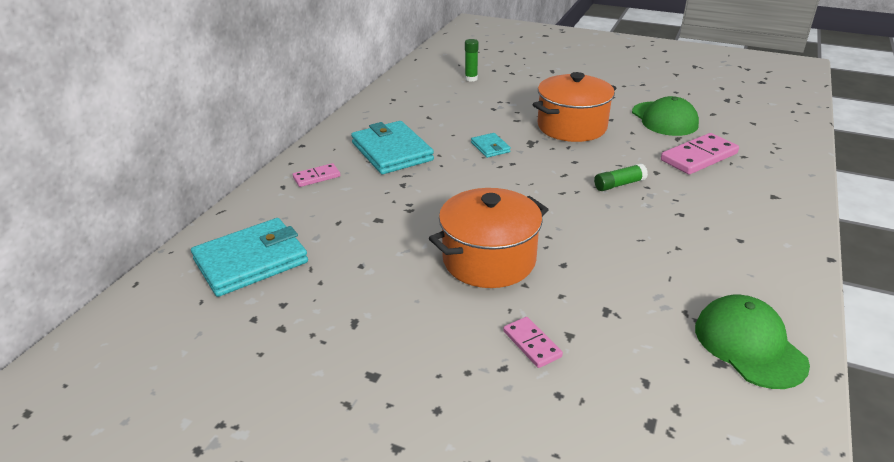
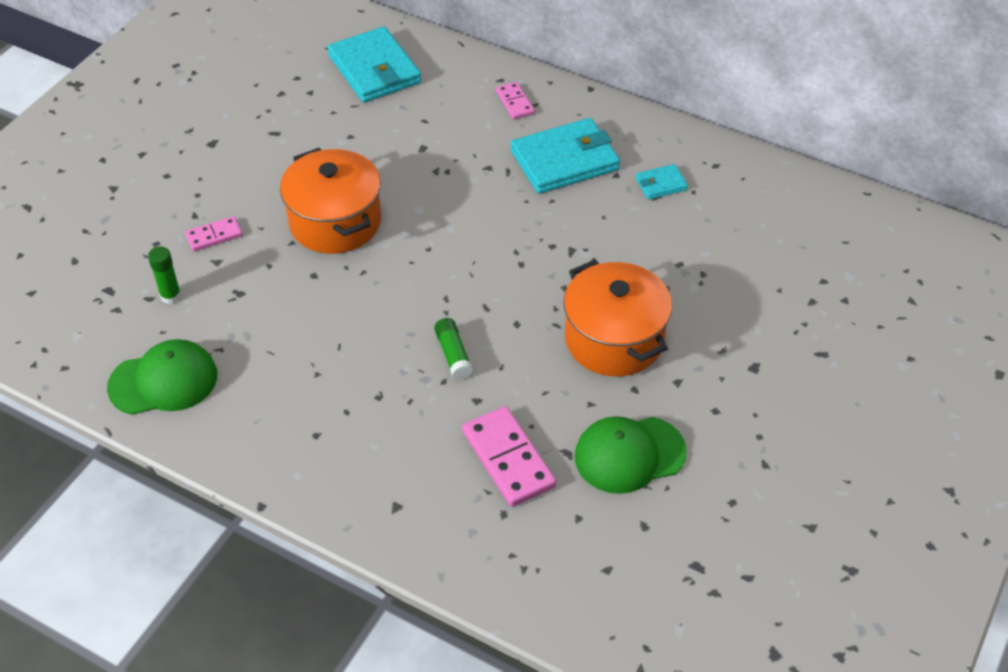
camera: 95 degrees right, 15 degrees up
green glue stick [465,39,478,82] -> green glue stick moved to [148,247,181,304]
turquoise wallet [471,133,511,158] -> turquoise wallet moved to [635,164,688,200]

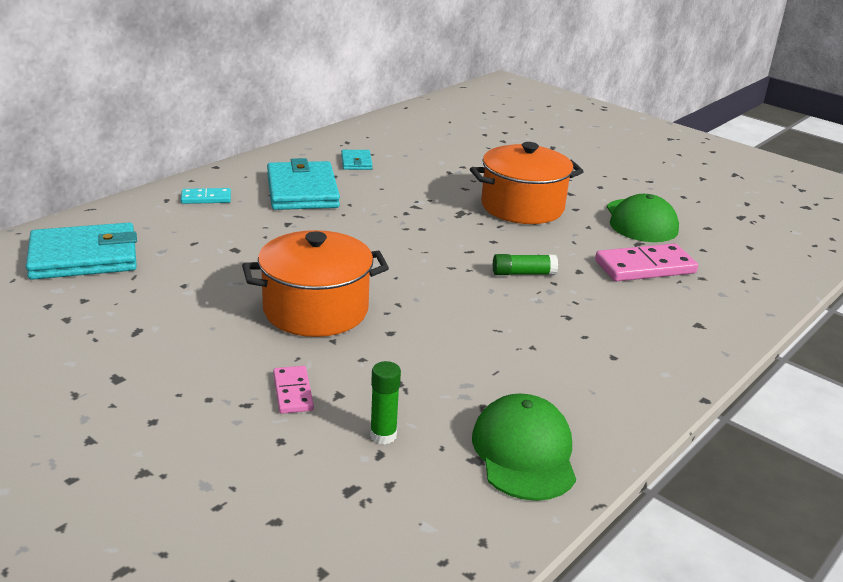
camera: 80 degrees left, 20 degrees down
pink domino [496,82,535,120] -> turquoise domino [181,188,231,204]

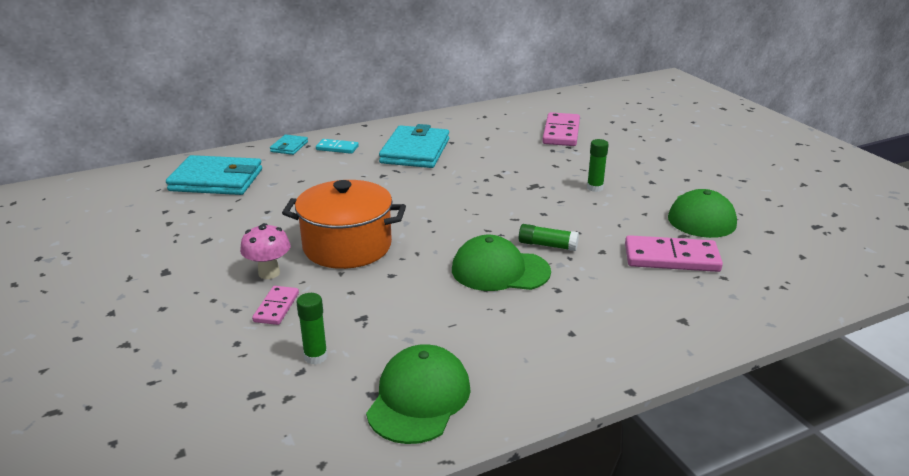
camera: 25 degrees right, 0 degrees up
turquoise wallet [341,150,372,170] -> turquoise wallet moved to [270,135,308,155]
orange pot [470,142,584,224] -> green glue stick [587,139,609,192]
none -> pink mushroom [240,223,290,279]
none -> green cap [452,235,551,291]
none -> pink domino [542,112,580,146]

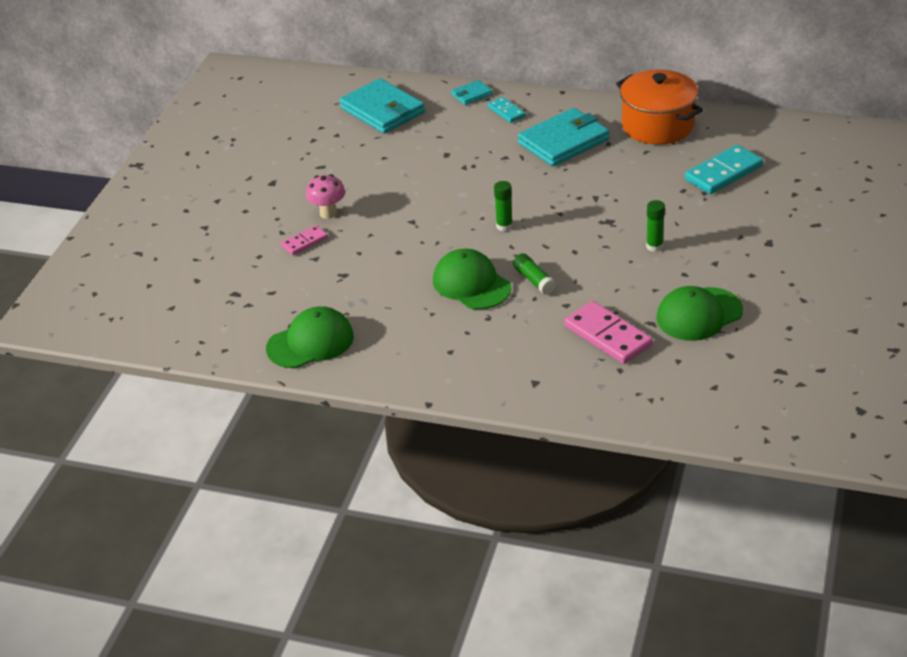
camera: 45 degrees right, 10 degrees up
orange pot [282,180,406,269] -> orange pot moved to [616,70,703,145]
green glue stick [297,293,328,365] -> green glue stick moved to [494,181,513,231]
pink domino [542,112,580,146] -> turquoise domino [685,145,763,194]

